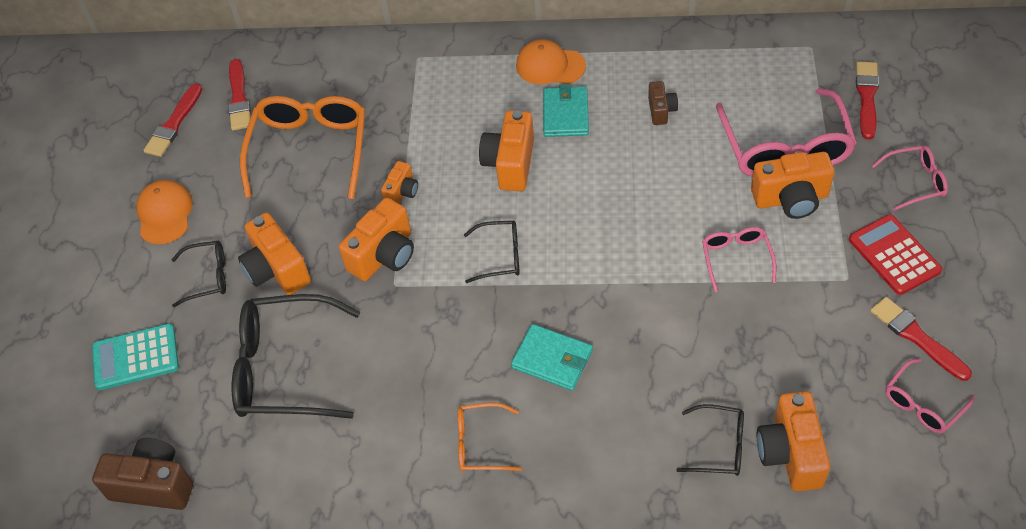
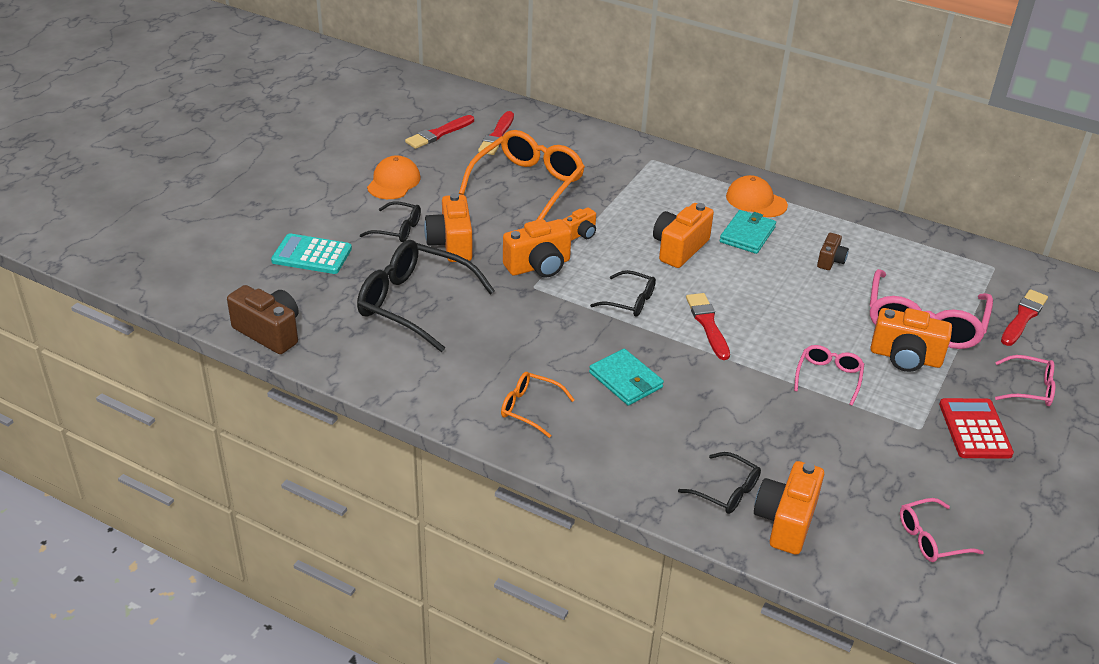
camera: 20 degrees right, 15 degrees down
red brush [870,297,972,381] -> red brush moved to [686,293,730,360]

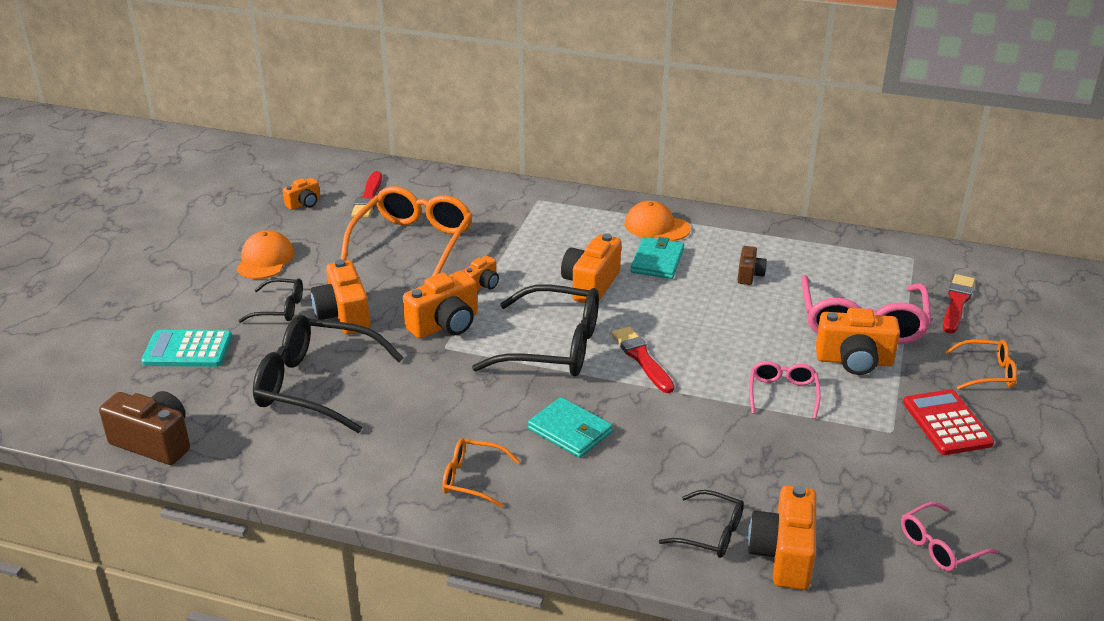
camera: 10 degrees left, 5 degrees down
red brush [405,115,474,149] -> orange camera [283,178,320,210]
black glasses [590,270,656,317] -> black glasses [472,284,599,376], size x1.95
pink glasses [995,355,1055,406] -> orange glasses [945,339,1017,390]

